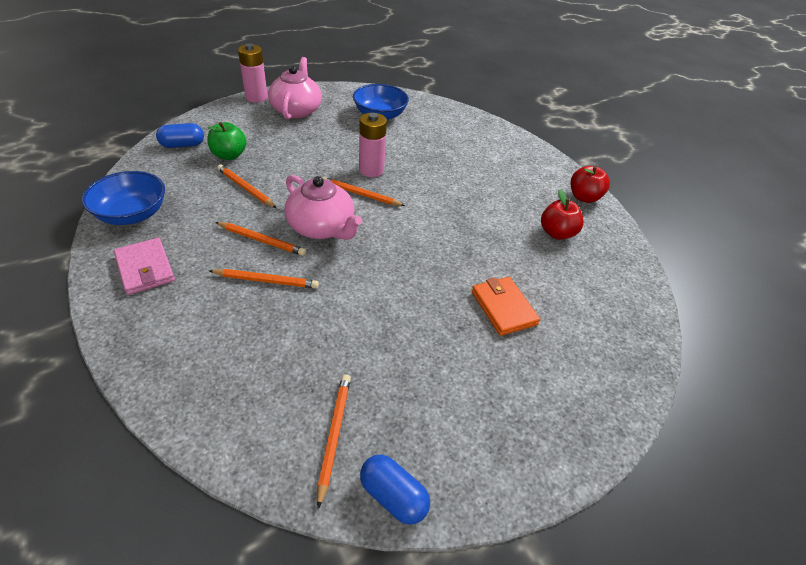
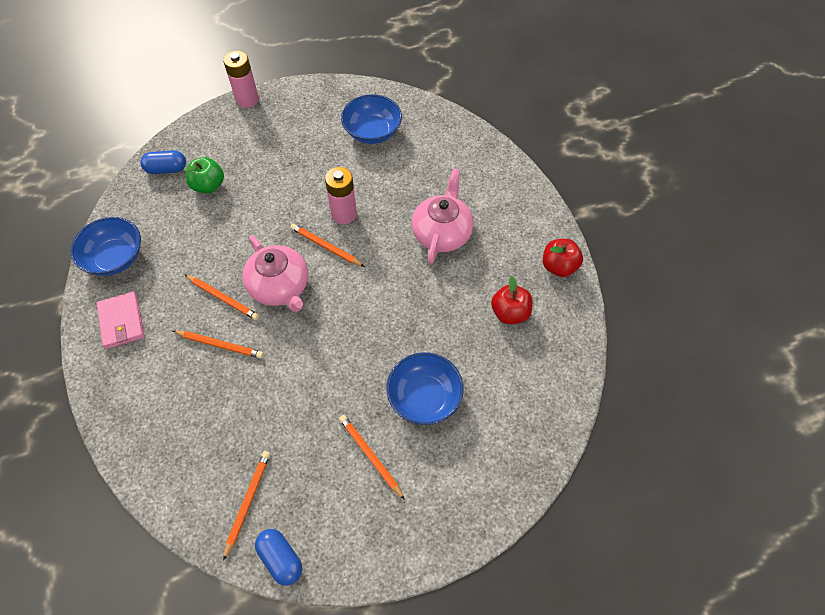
camera: 15 degrees right, 15 degrees up
orange pencil [217,164,277,208] -> orange pencil moved to [339,415,405,500]
pink teapot [268,57,322,120] -> pink teapot moved to [412,169,474,264]
orange wallet [472,277,540,336] -> blue bowl [386,352,464,425]

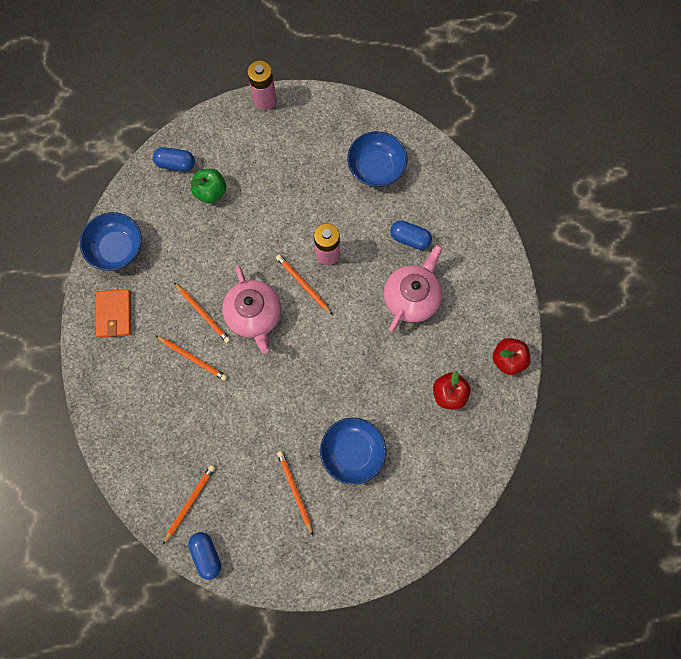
camera: 15 degrees right, 15 degrees up
pink wallet [97,291,145,349] -> orange wallet [96,289,131,338]
none -> blue capsule [390,221,432,250]

